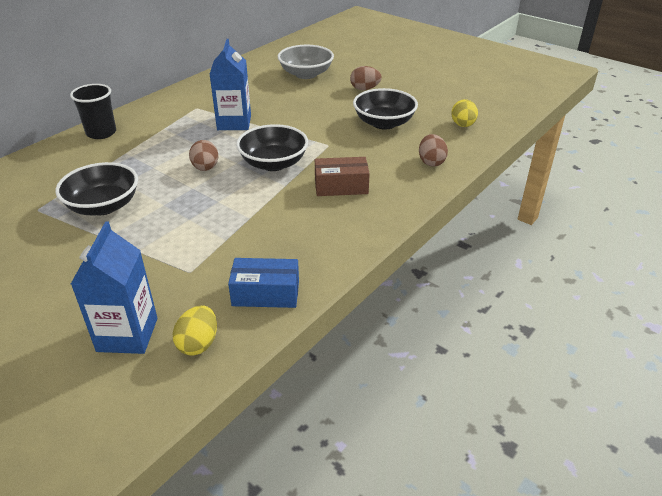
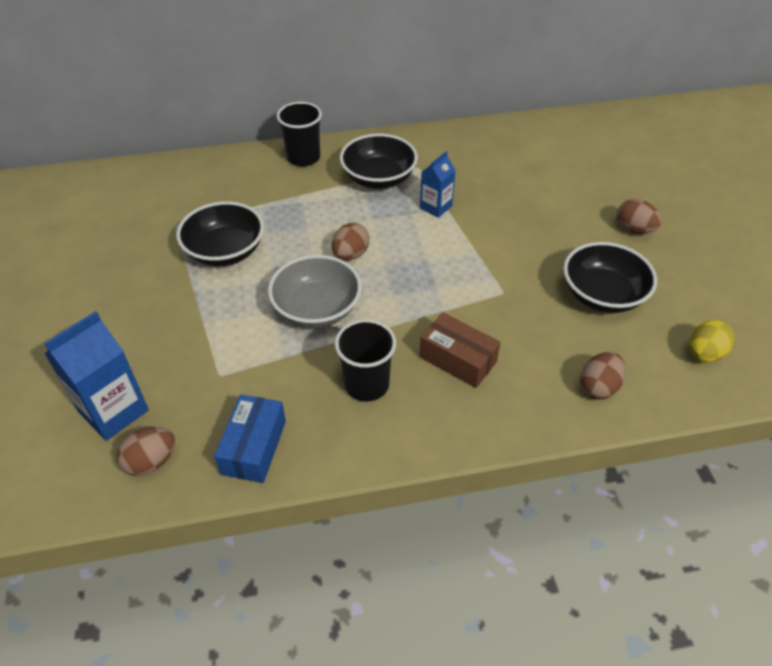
camera: 40 degrees right, 10 degrees up
yellow egg [173,305,217,356] -> brown egg [116,427,175,476]
blue carton [210,39,251,130] -> blue carton [420,151,455,218], size x0.60
blue box [228,258,299,308] -> blue box turned 60 degrees clockwise [214,394,286,483]
black bowl [236,124,308,171] -> black bowl moved to [340,134,418,189]
grey bowl [278,45,334,79] -> grey bowl moved to [268,255,362,328]
none -> black cup [335,319,396,402]

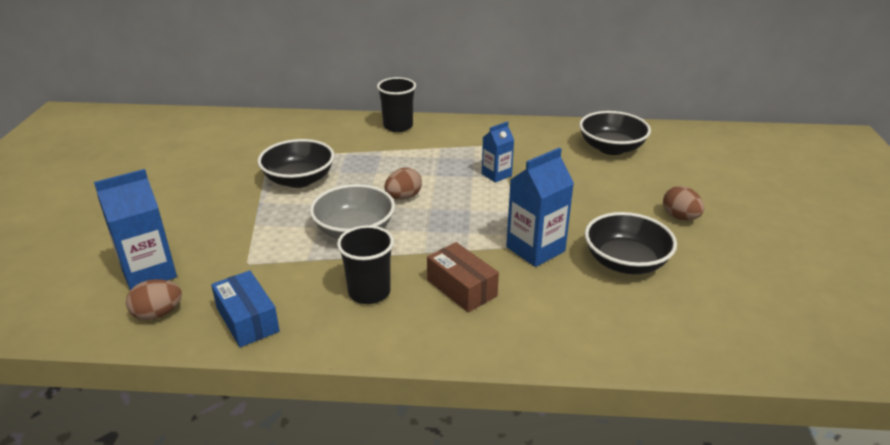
camera: 15 degrees right, 15 degrees down
blue box [214,394,286,483] -> blue box turned 60 degrees counterclockwise [211,270,280,347]
black bowl [340,134,418,189] -> black bowl moved to [579,111,651,155]
brown egg [580,352,626,399] -> none
yellow egg [690,320,735,362] -> none
none -> blue carton [506,147,574,267]

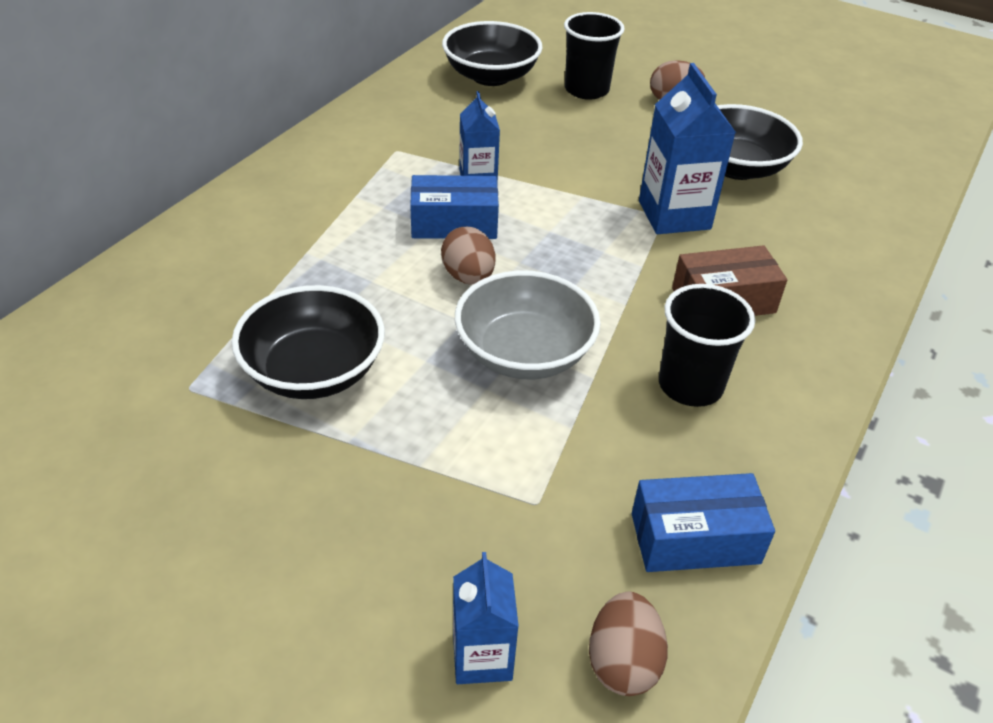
camera: 65 degrees left, 10 degrees up
blue carton [94,169,177,290] -> blue carton [453,552,519,684], size x0.60
black cup [377,77,416,132] -> black cup moved to [564,12,625,100]
none -> blue box [410,175,499,239]

